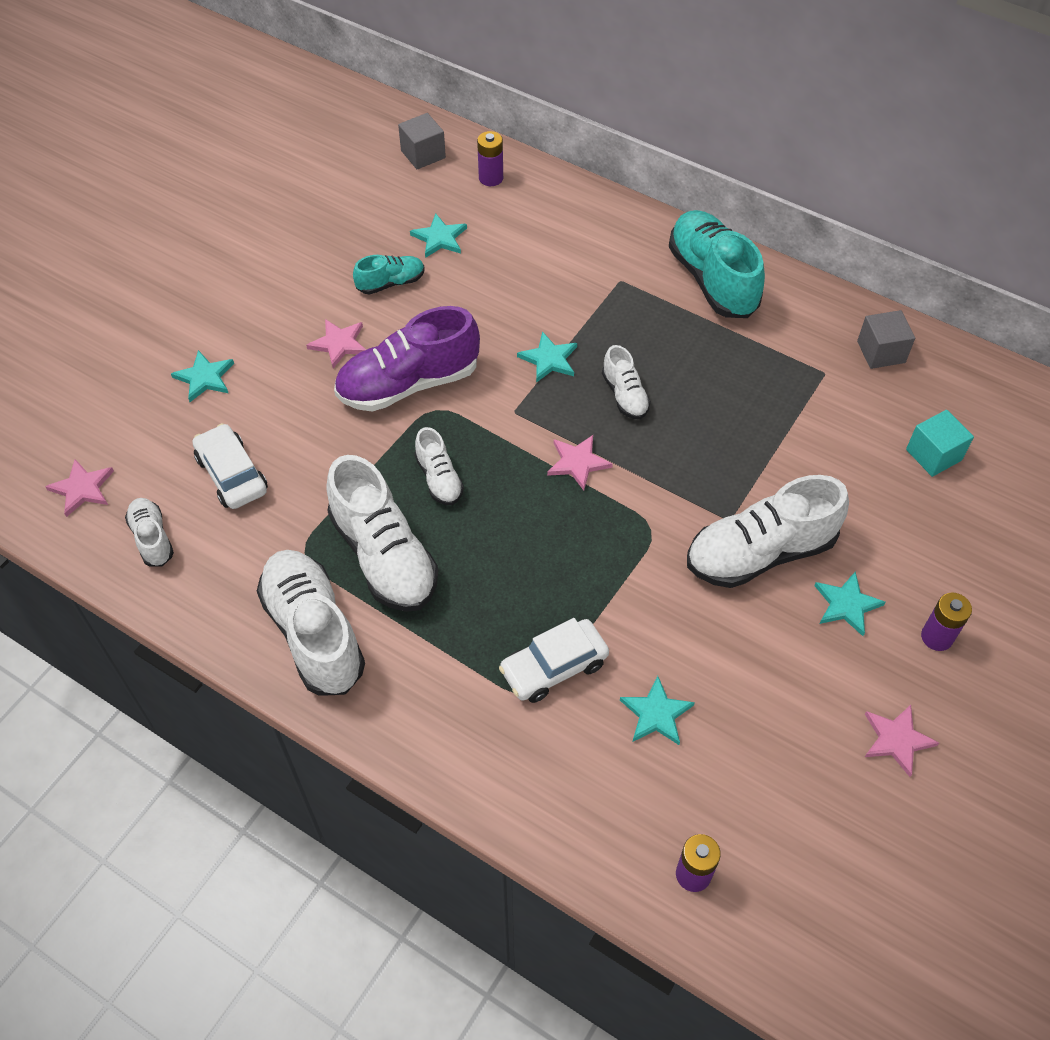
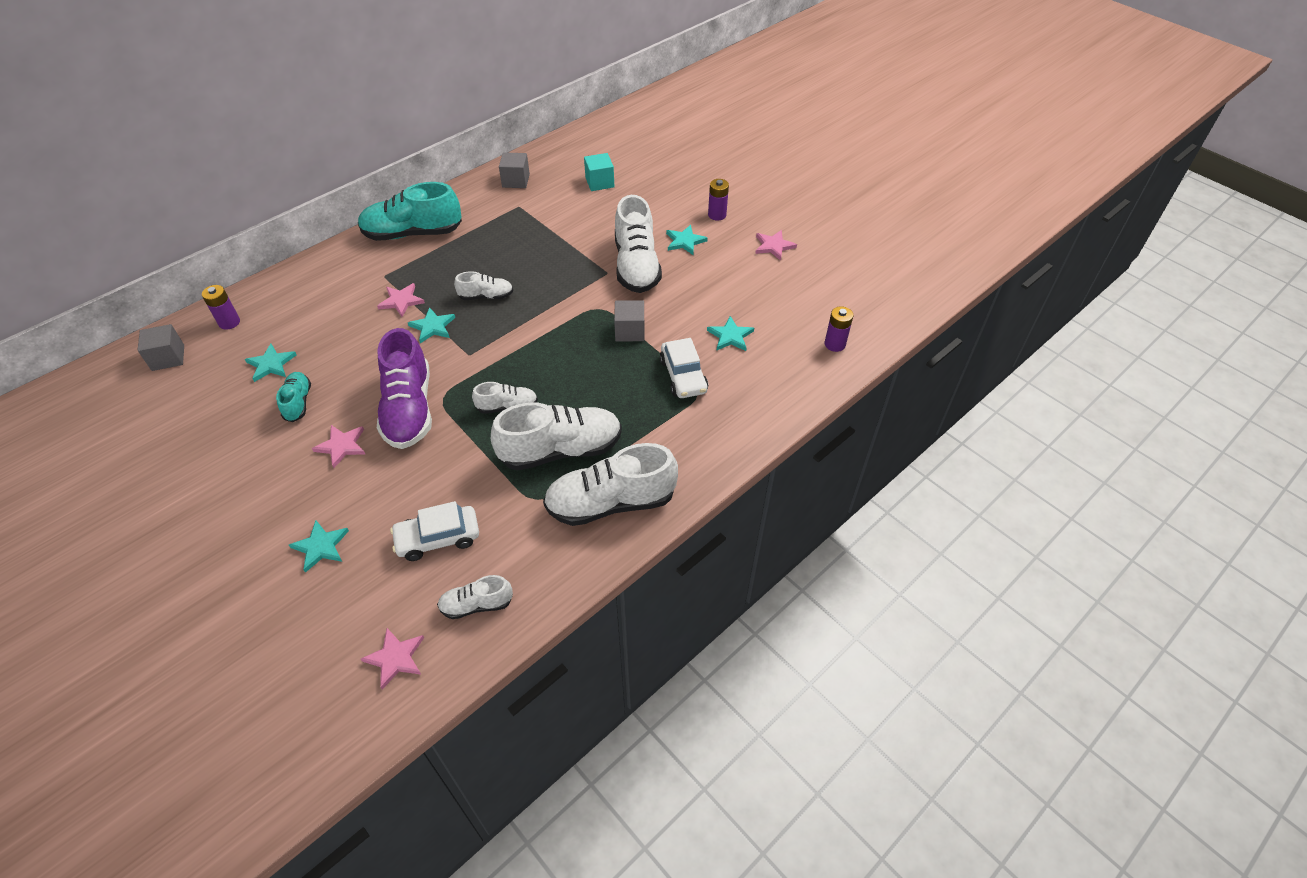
camera: 75 degrees left, 5 degrees down
pink star [547,435,613,490] -> pink star moved to [377,283,425,317]
none -> grey cube [614,300,644,341]

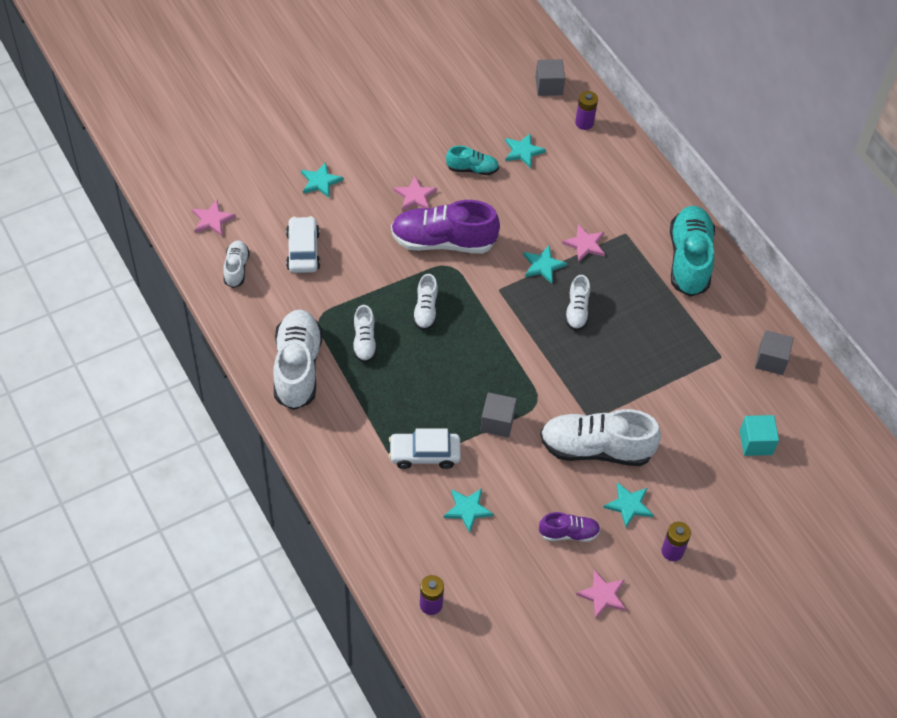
camera: 100 degrees right, 5 degrees up
white shoe [491,402,622,471] -> white shoe [353,305,377,363], size x0.51
none -> purple shoe [539,512,600,542]

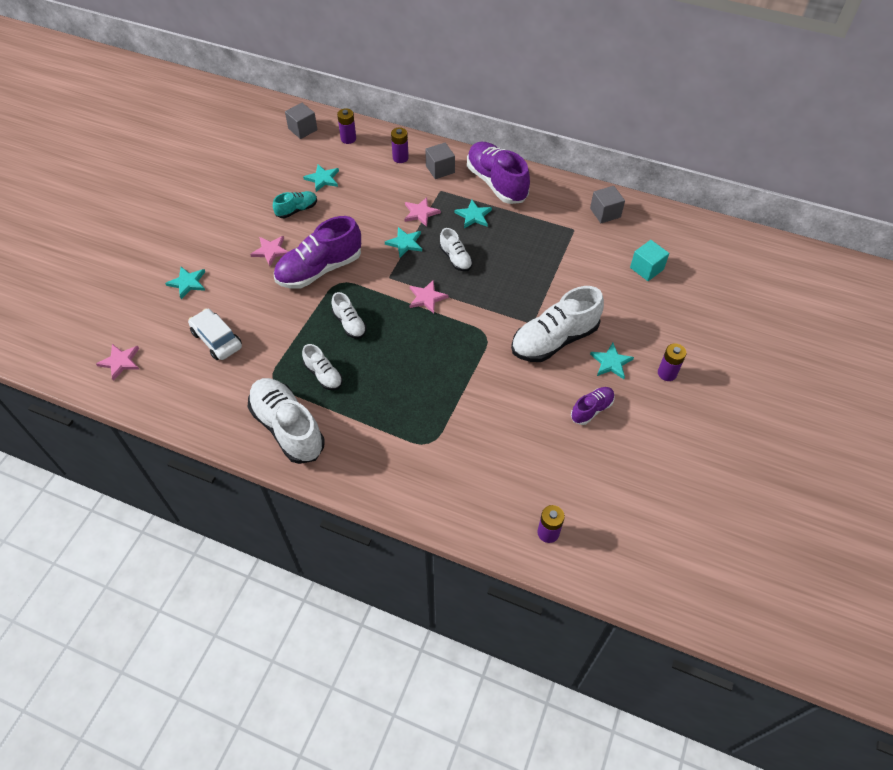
camera: 35 degrees left, 0 degrees up
white shoe [223,240,250,288] -> none
white car [389,428,461,469] -> none
turquoise star [444,488,494,533] -> turquoise star moved to [455,200,492,228]
grey cube [480,392,517,438] -> grey cube moved to [425,142,455,179]
pink star [576,570,626,619] -> pink star moved to [410,280,449,314]
turquoise shoe [670,206,715,297] -> purple shoe [467,142,530,204]
none -> purple battery [391,127,409,163]

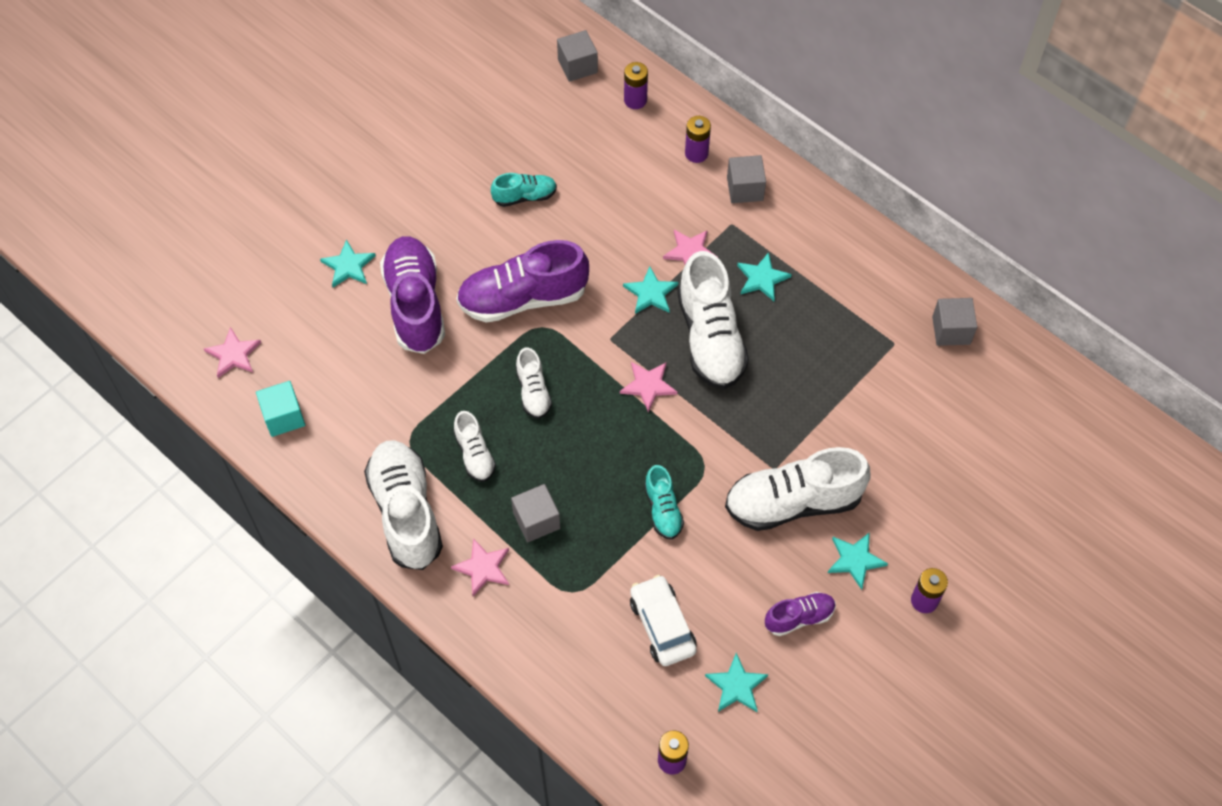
camera: 20 degrees right, 5 degrees up
white car [188,308,242,360] -> white car moved to [630,575,697,666]
pink star [250,236,288,266] -> pink star moved to [451,538,509,596]
turquoise star [303,165,339,192] -> turquoise star moved to [705,653,768,712]
white shoe [439,228,473,272] -> white shoe [677,251,749,389], size x1.95
purple shoe [467,142,530,204] -> purple shoe moved to [380,236,445,354]
turquoise cube [630,240,669,281] -> turquoise cube moved to [256,381,305,437]
none -> grey cube [511,484,561,543]
none -> turquoise shoe [644,465,684,540]

